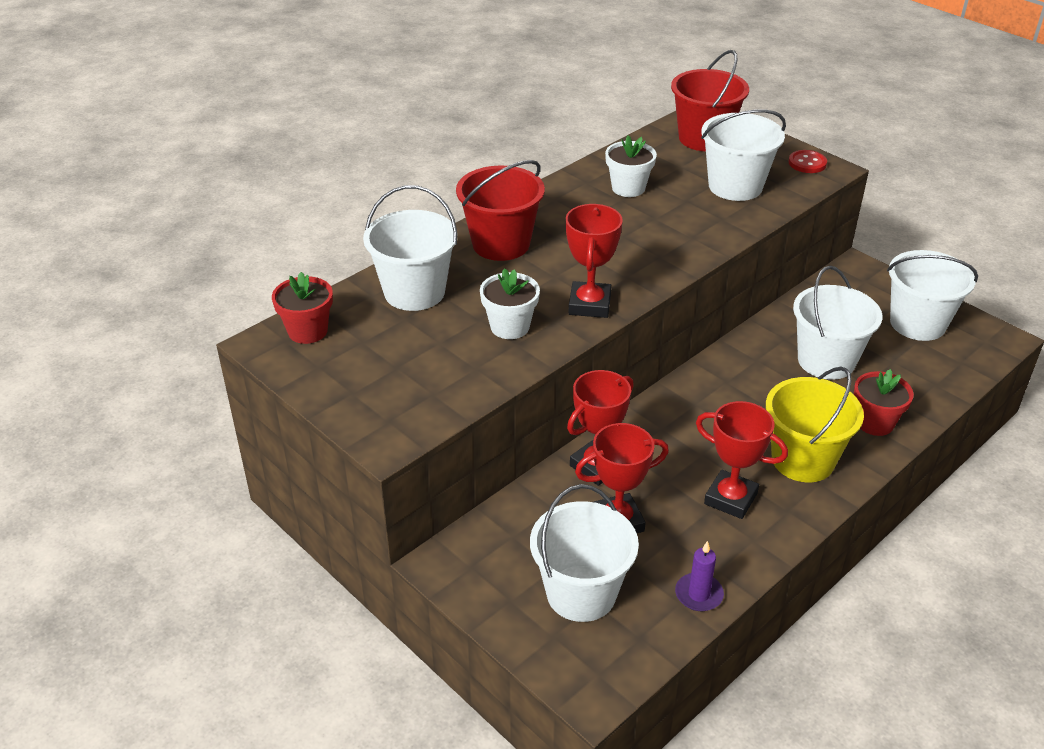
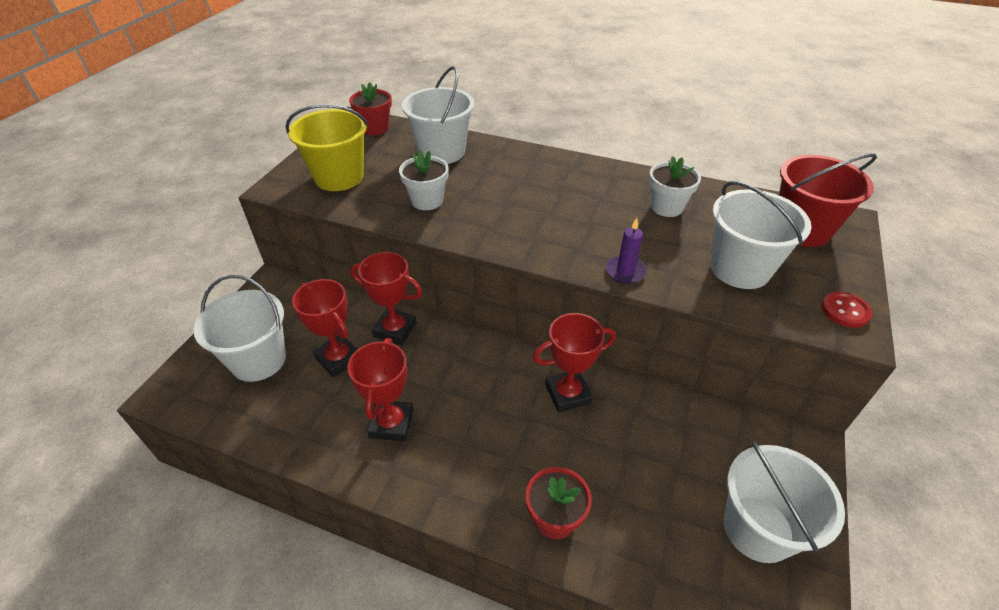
camera: 65 degrees right, 5 degrees up
red bucket [456,160,545,261] -> none
red trophy [566,204,623,318] -> red trophy moved to [533,313,616,413]
purple candle [675,541,724,611] -> purple candle moved to [606,218,646,284]
yellow bucket [766,367,864,482] -> yellow bucket moved to [286,104,368,191]
white bucket [793,266,882,380] -> none

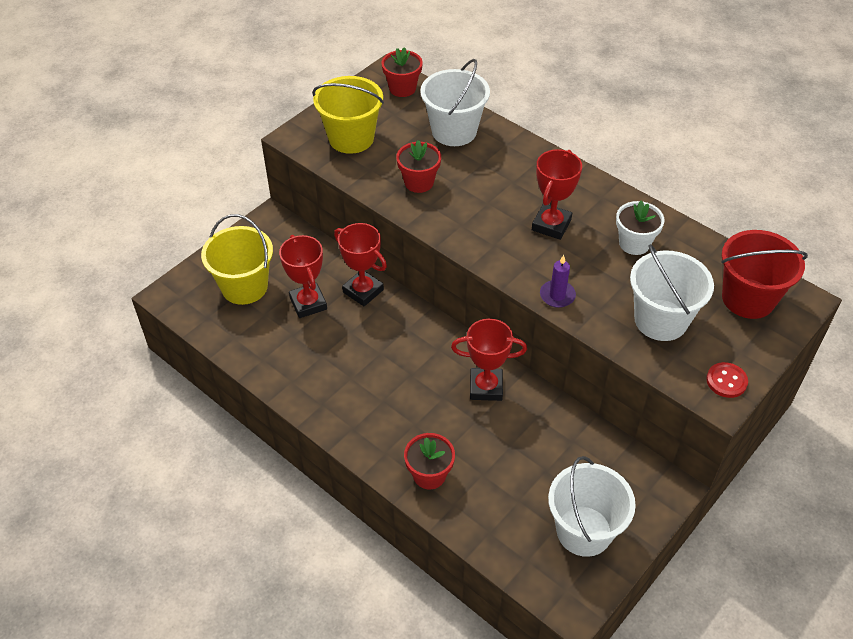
camera: 20 degrees right, 5 degrees up
white bucket [193,275,286,382] -> yellow bucket [201,214,273,305]
red trophy [347,338,413,441] -> red trophy moved to [532,149,582,240]
white flower pot [399,150,449,210] -> red flower pot [396,140,441,193]

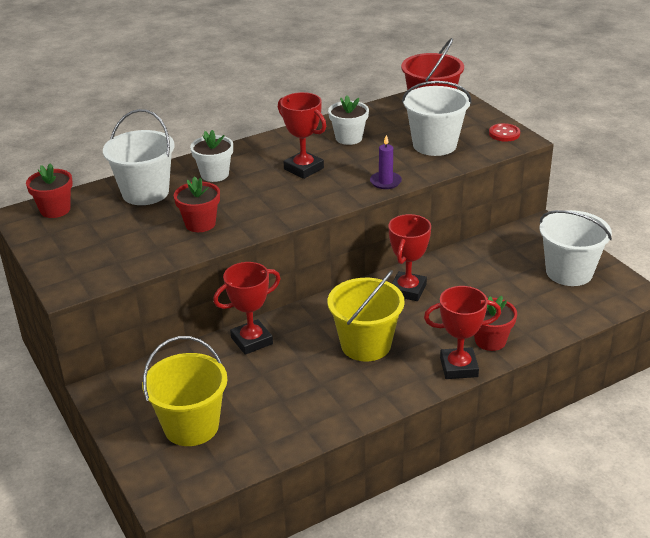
camera: 70 degrees left, 15 degrees down
red trophy [279,235,327,318] -> red trophy moved to [424,286,501,379]
yellow bucket [312,76,384,154] -> yellow bucket moved to [328,270,405,361]
none -> white flower pot [190,130,233,182]

